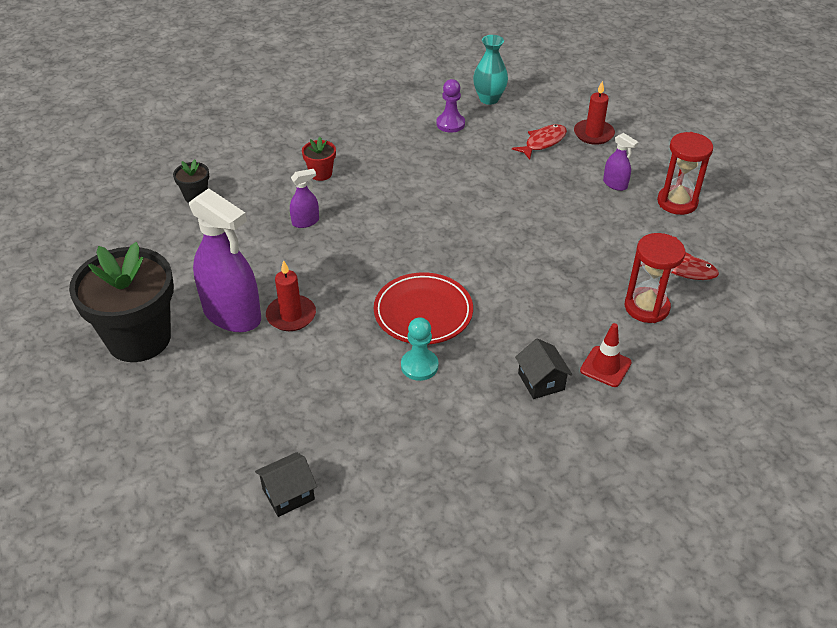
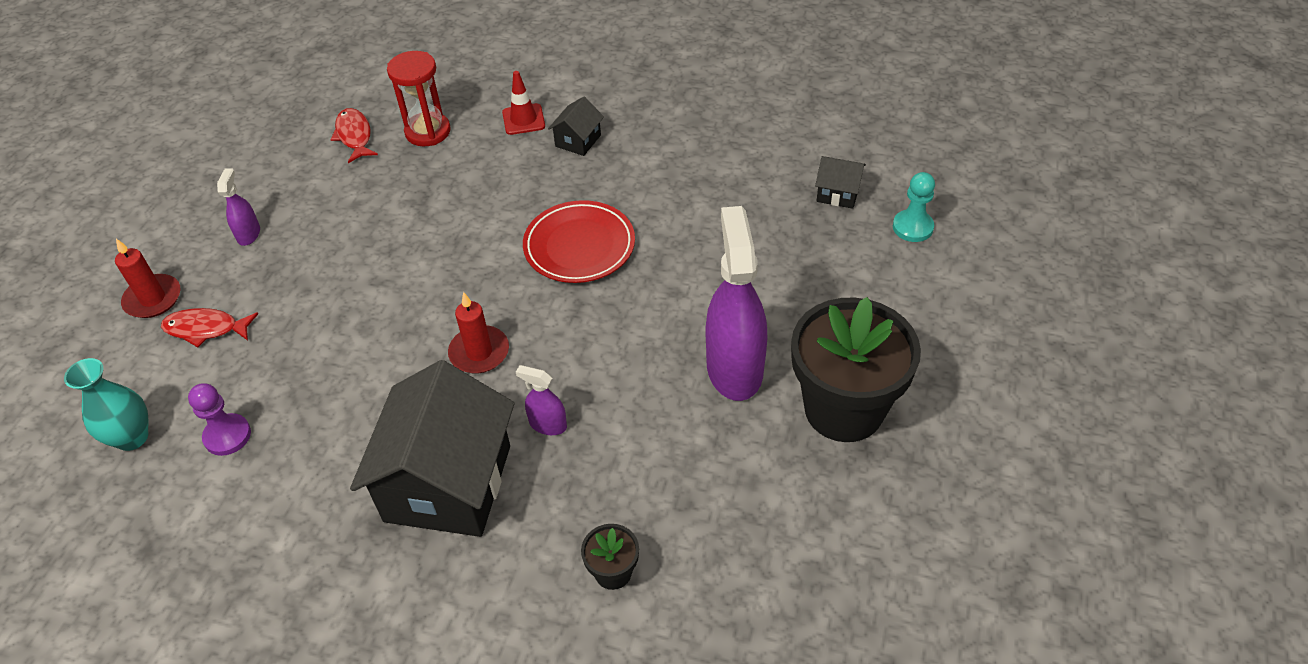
camera: 130 degrees left, 5 degrees up
red candle [266,260,316,331] -> red candle moved to [448,292,509,373]
red flower pot [302,137,336,181] -> black house [350,360,515,537]
turquoise pawn [401,317,439,381] -> turquoise pawn moved to [893,172,935,242]
red hourglass [657,132,713,215] -> none

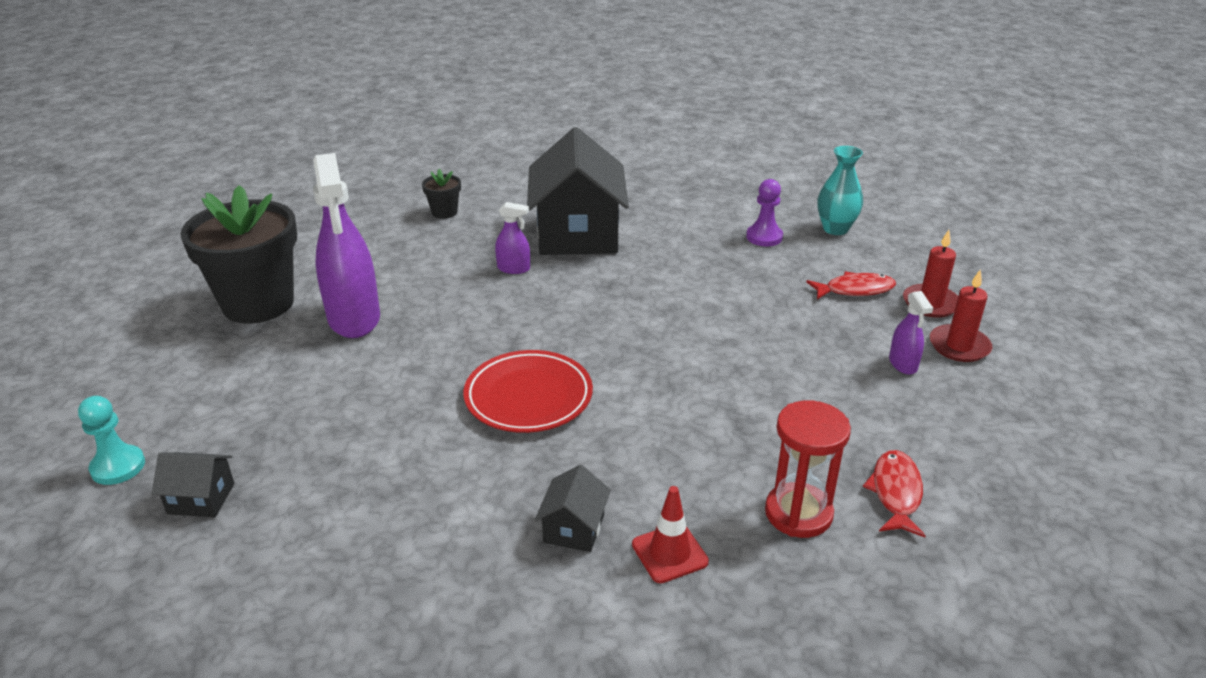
camera: 165 degrees right, 15 degrees down
red fish [330,108,378,163] -> red fish turned 135 degrees counterclockwise [863,450,926,538]
red candle [448,292,509,373] -> red candle moved to [930,269,992,362]

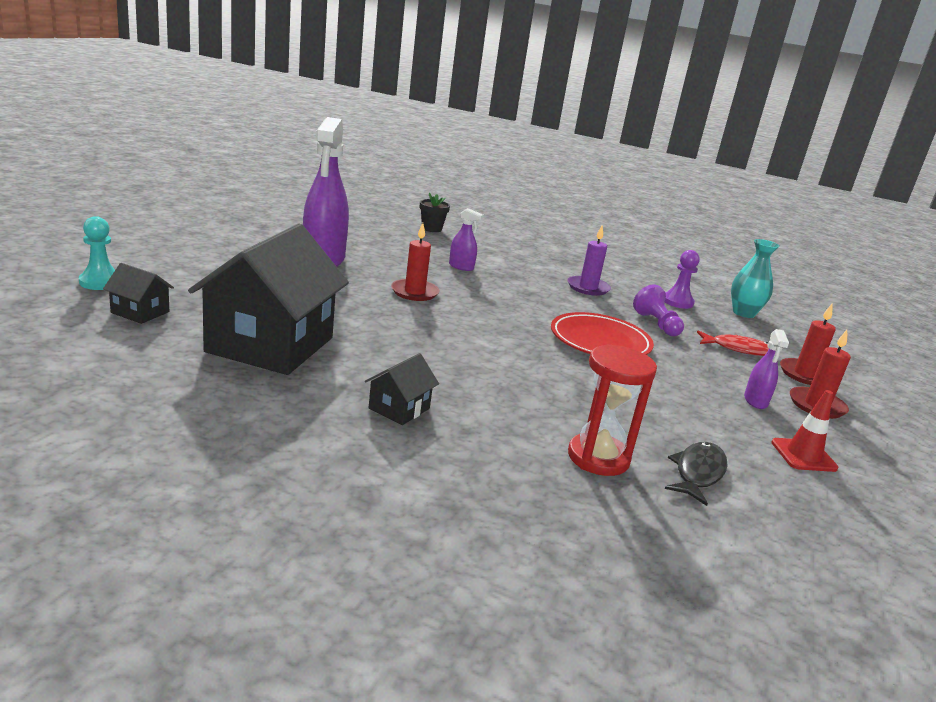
camera: 15 degrees right, 10 degrees down
black flower pot [180,185,297,323] -> none
red plate [463,350,593,433] -> red plate moved to [551,312,654,355]
black house [527,127,629,255] -> black house moved to [188,223,349,375]
red traffic cone [632,486,709,583] -> red traffic cone moved to [771,390,838,472]
red fish [863,450,926,538] -> black fish [665,442,728,506]
none -> red candle [391,223,440,301]
none -> purple candle [568,225,611,296]
none -> purple pawn [633,285,684,336]

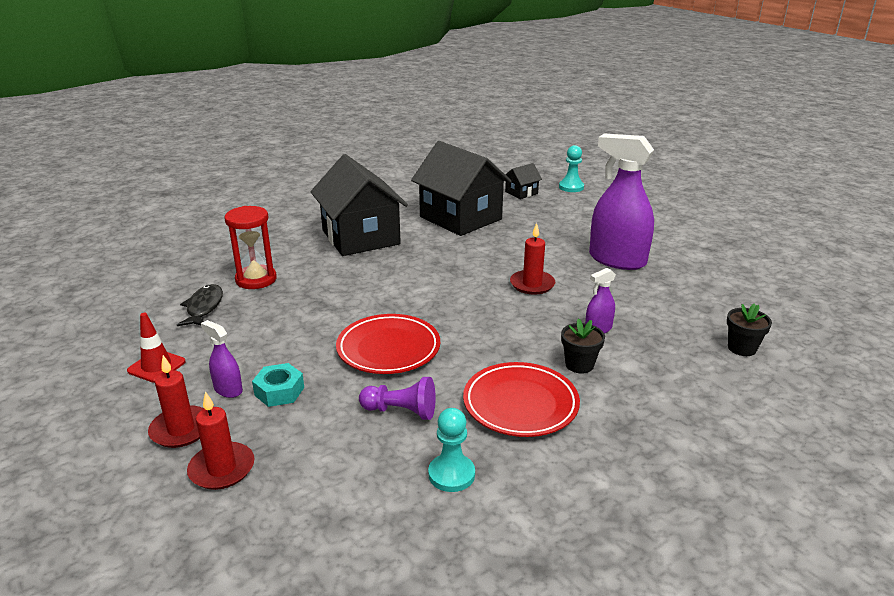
camera: 125 degrees right, 5 degrees up
black house [365,353,439,425] -> black house [311,154,408,256], size x2.33
purple candle [568,225,611,296] -> red plate [463,362,580,437]
purple pawn [665,250,700,309] -> turquoise pawn [428,408,475,492]
black fish [665,442,728,506] -> black fish turned 150 degrees counterclockwise [177,284,223,326]
red fish [697,330,769,356] -> none
turquoise vase [731,239,780,318] -> none
none -> turquoise nut [252,363,304,407]
none -> black flower pot [561,318,605,374]

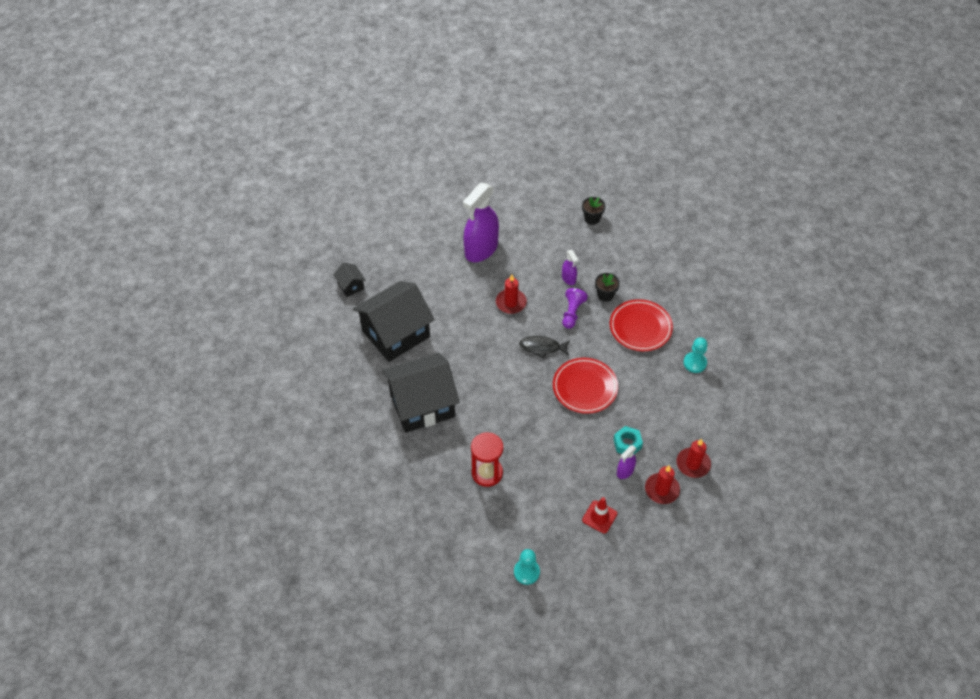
camera: 85 degrees left, 25 degrees up
black fish [177,284,223,326] -> black fish moved to [519,336,570,358]
purple pawn [359,377,436,420] -> purple pawn moved to [562,288,588,329]
turquoise pawn [559,145,584,192] -> turquoise pawn moved to [514,549,540,585]

